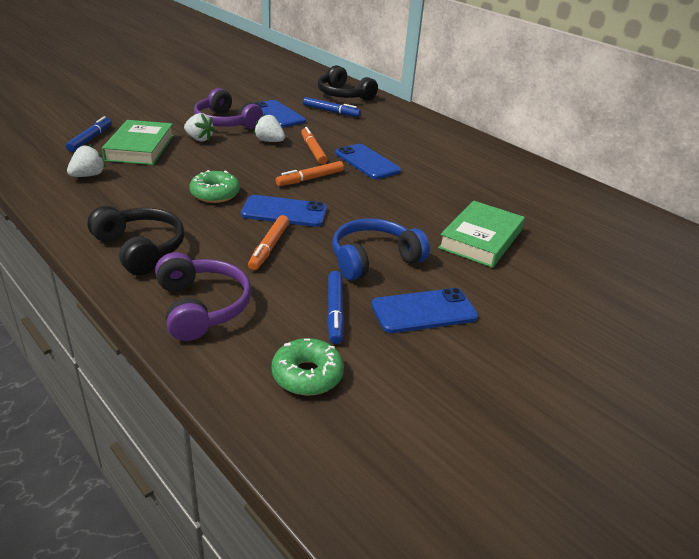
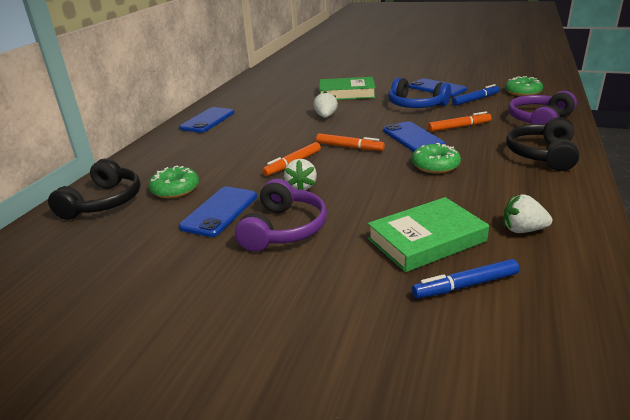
camera: 115 degrees left, 5 degrees down
white strawberry [184,113,215,142] -> white strawberry moved to [313,91,338,118]
blue marker [303,97,361,117] -> green donut [149,166,199,198]
blue phone [335,144,401,179] -> blue phone moved to [179,107,234,133]

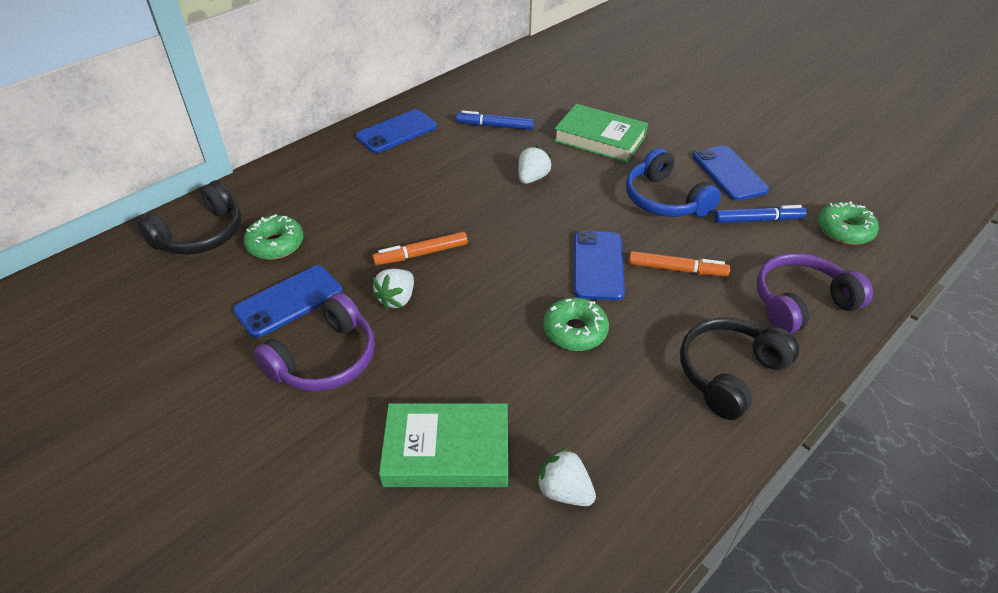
camera: 25 degrees right, 15 degrees up
orange marker [316,133,385,151] -> none
blue marker [412,259,519,298] -> blue marker moved to [456,110,534,130]

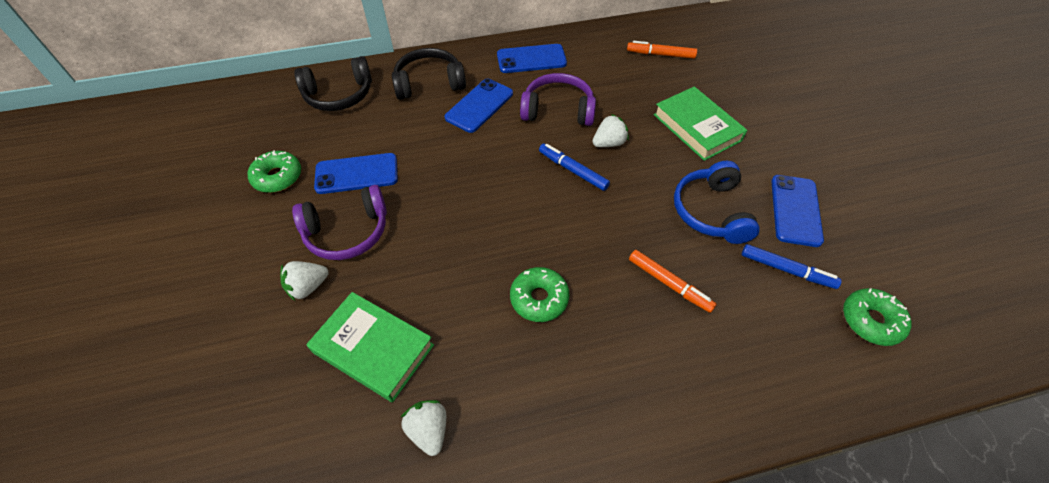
camera: 30 degrees right, 10 degrees up
green donut [243,214,304,260] -> green donut moved to [248,150,301,193]
orange marker [372,232,468,265] -> orange marker moved to [627,41,697,59]
white strawberry [372,269,414,310] -> white strawberry moved to [280,261,329,301]
blue marker [456,110,534,130] -> blue marker moved to [539,144,610,191]
blue phone [574,231,625,301] -> blue phone moved to [445,79,513,133]
black headphones [680,317,799,420] -> black headphones moved to [392,48,466,100]
purple headphones [757,253,873,334] -> purple headphones moved to [520,73,596,126]

